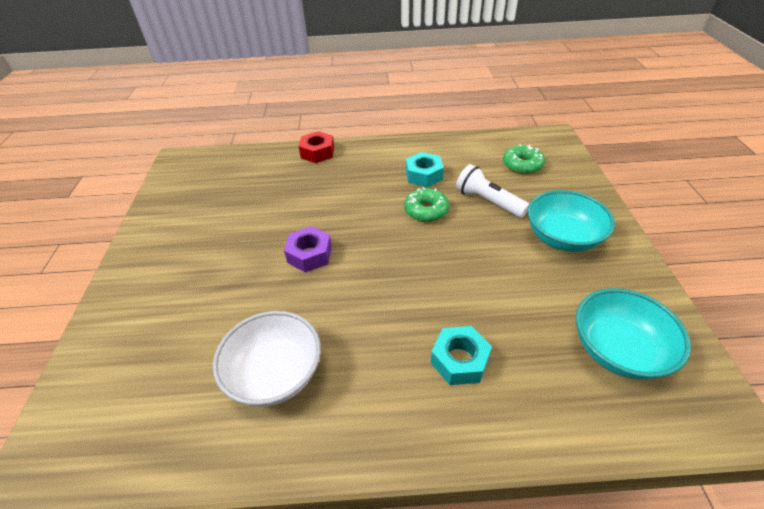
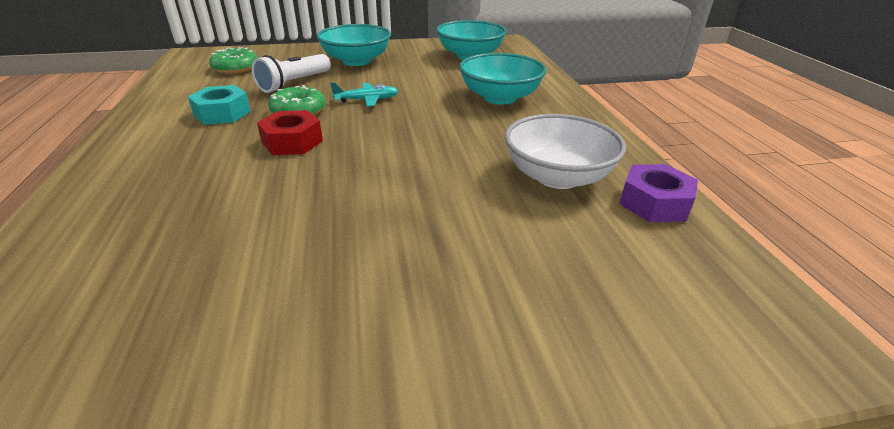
camera: 100 degrees left, 10 degrees down
purple nut [284,226,332,273] -> purple nut moved to [620,164,698,222]
red nut [299,131,334,163] -> red nut moved to [257,110,323,155]
turquoise nut [431,326,492,385] -> turquoise bowl [459,53,547,104]
none -> turquoise plane [330,82,398,106]

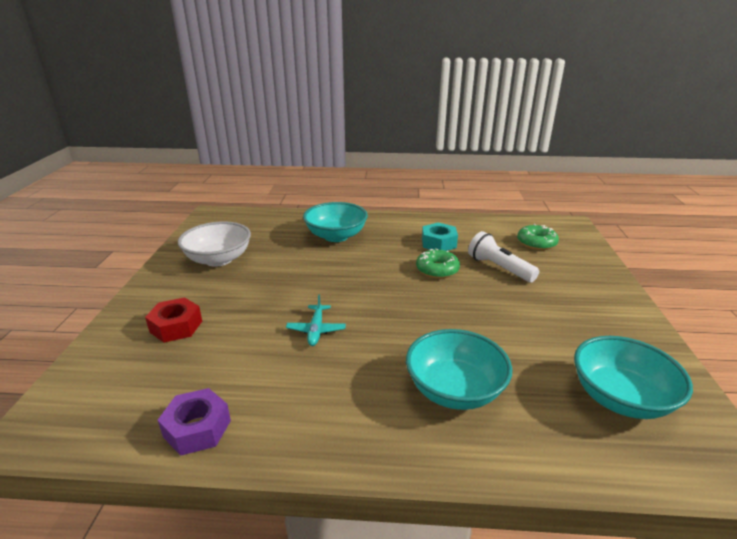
camera: 105 degrees right, 5 degrees down
red nut [257,110,323,155] -> red nut moved to [145,297,202,343]
turquoise bowl [317,24,391,66] -> turquoise bowl moved to [303,202,368,242]
turquoise plane [330,82,398,106] -> turquoise plane moved to [286,294,346,346]
white bowl [505,114,626,189] -> white bowl moved to [178,221,251,267]

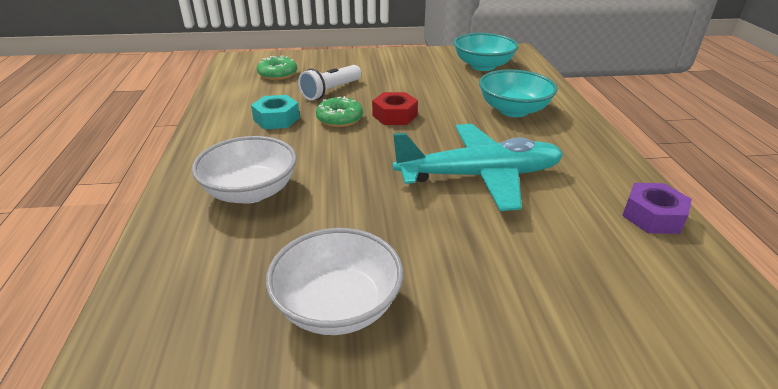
camera: 100 degrees left, 5 degrees up
red nut [145,297,202,343] -> red nut moved to [372,92,418,125]
turquoise plane [286,294,346,346] -> turquoise plane [392,124,563,211], size x2.42
turquoise bowl [303,202,368,242] -> white bowl [192,136,297,204]

